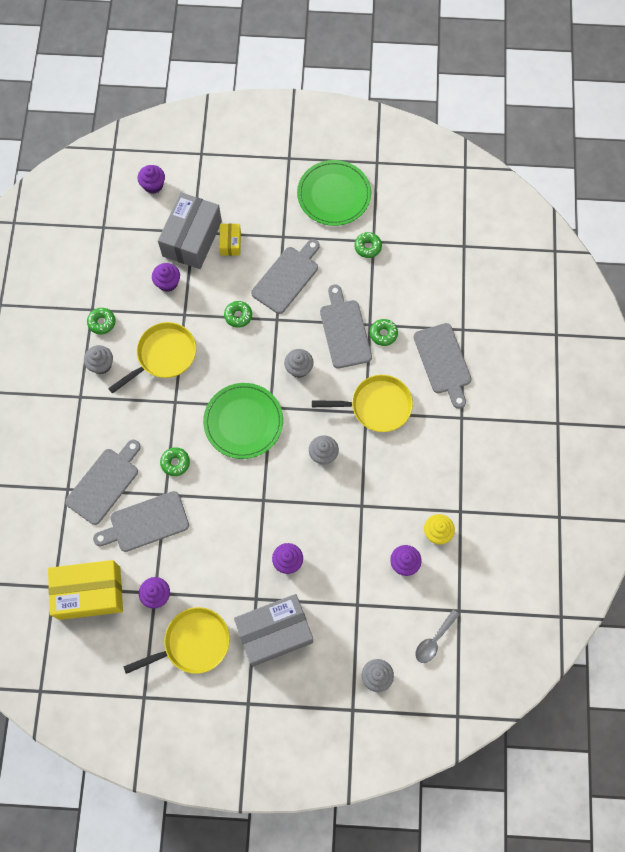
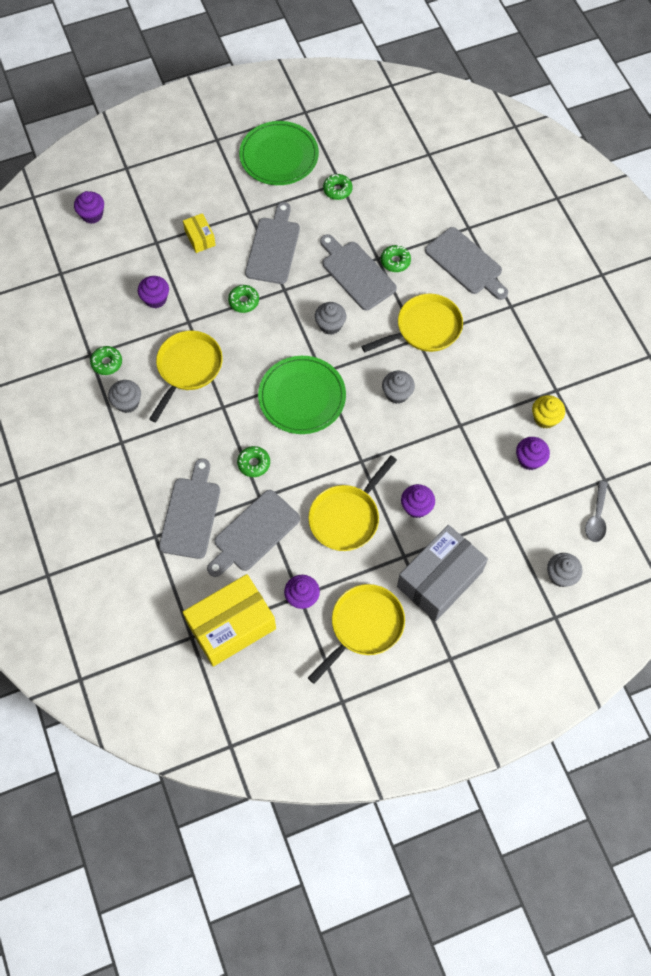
camera: 25 degrees left, 5 degrees down
grey box [158,192,222,269] -> none
none -> yellow pan [308,455,397,551]

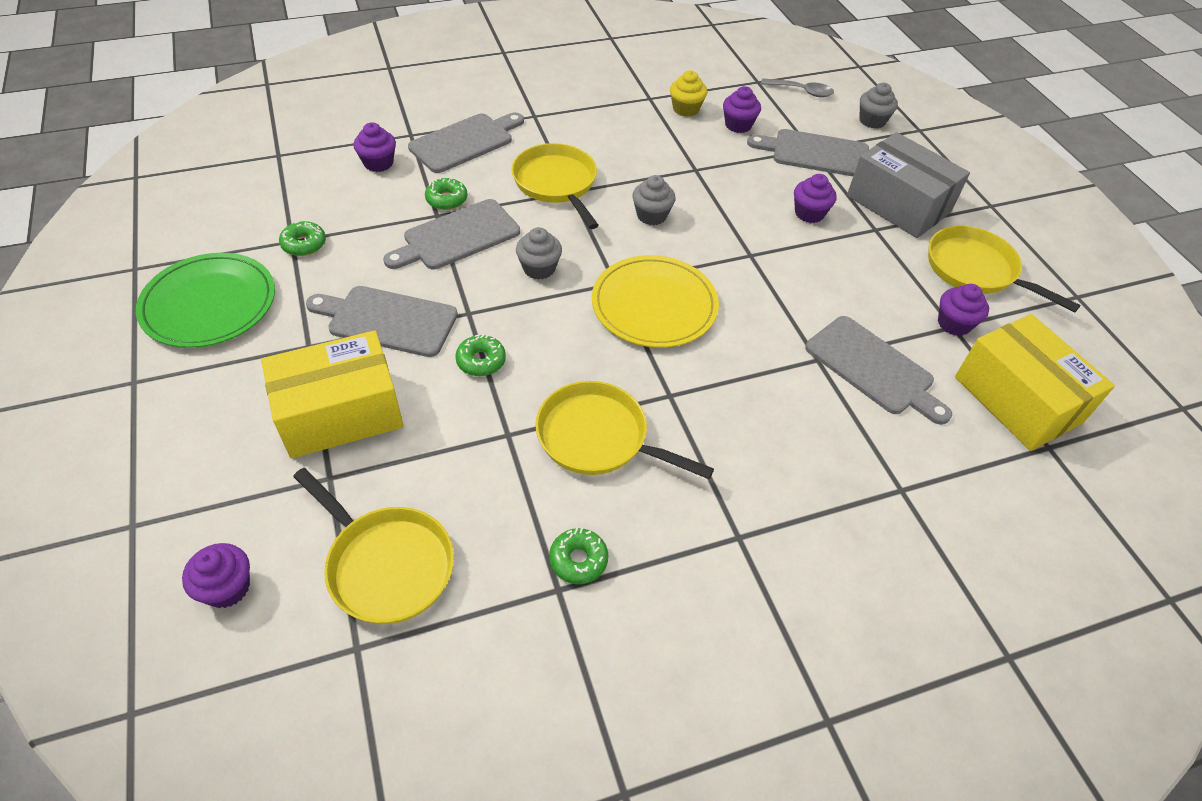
camera: 90 degrees left, 15 degrees down
grey cupcake [108,380,141,413] -> none
purple cupcake [138,276,169,308] -> purple cupcake moved to [354,122,396,172]
grey cutting board [159,459,220,559] -> grey cutting board moved to [747,129,869,176]
yellow box [183,213,216,253] -> yellow box [261,330,404,459], size x2.10
green donut [237,446,270,477] -> none
green plate [258,356,346,434] -> yellow plate [592,255,719,348]
yellow pan [308,455,397,551] -> yellow pan moved to [293,468,454,624]

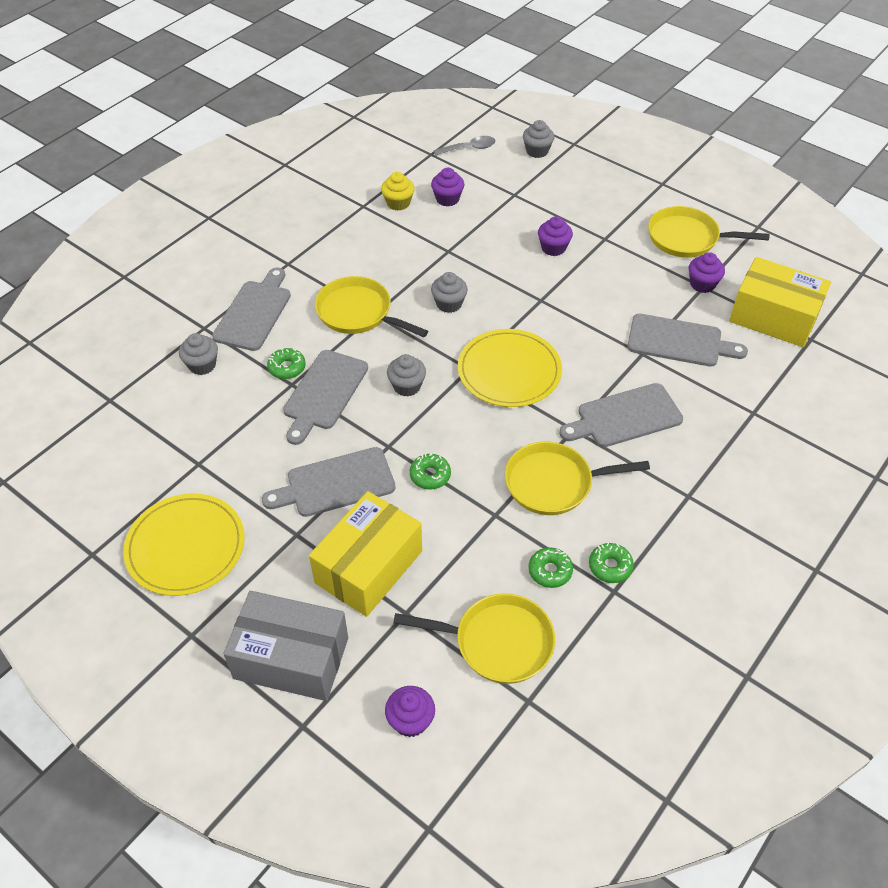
camera: 30 degrees left, 0 degrees up
green plate [136,253,275,348] -> yellow plate [123,493,245,596]
green donut [279,221,326,256] -> green donut moved to [528,547,573,588]
purple cupcake [354,122,396,172] -> grey cupcake [179,333,218,375]
grey cutting board [747,129,869,176] -> grey cutting board moved to [559,383,683,447]
grey box [847,132,970,238] -> grey box moved to [223,591,348,701]

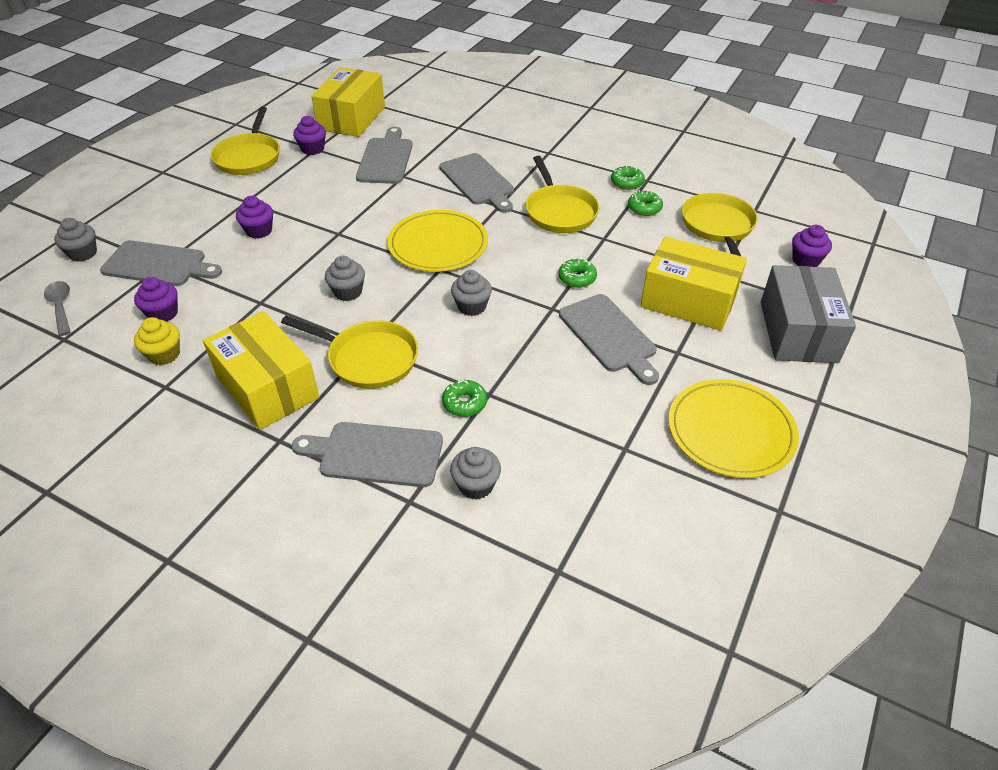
camera: 100 degrees left, 5 degrees down
grey cutting board [283,350,368,445] -> grey cutting board moved to [100,240,222,286]
yellow pan [315,276,428,337] -> yellow pan turned 90 degrees counterclockwise [281,316,418,389]
none -> yellow box [203,311,320,430]

